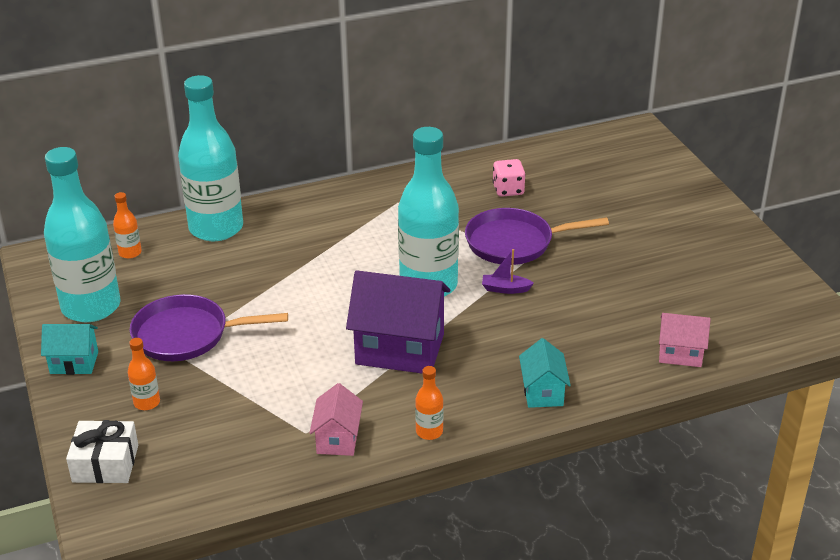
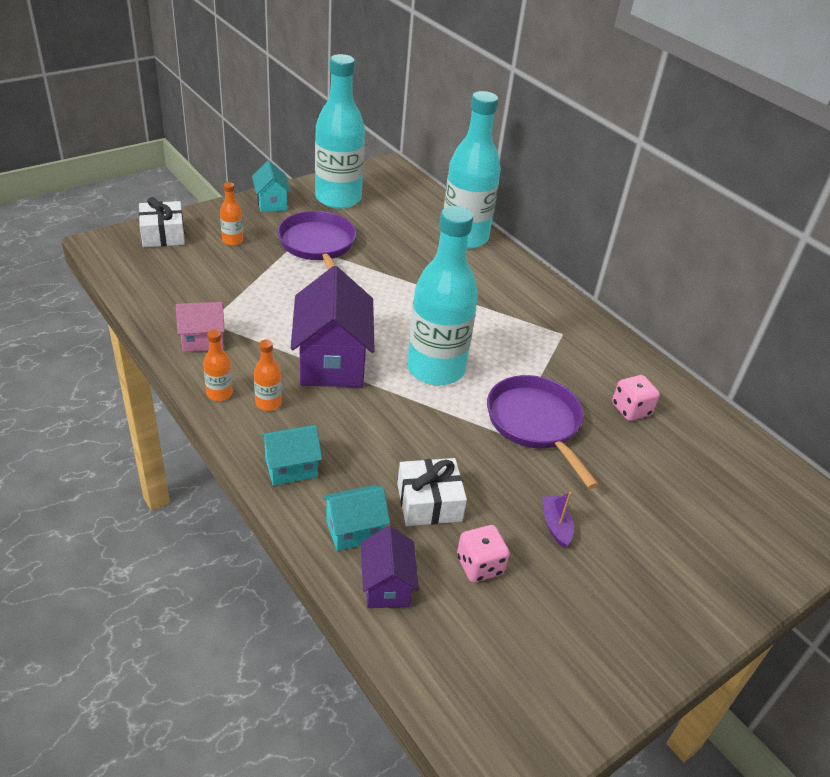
camera: 70 degrees right, 5 degrees up
orange bottle [113,192,142,259] -> orange bottle moved to [254,340,282,411]
purple boat [482,249,534,294] -> purple boat moved to [542,492,574,548]
pink house [659,313,711,367] -> purple house [361,526,419,608]
none -> turquoise house [322,485,390,551]
none -> white gift [397,458,467,526]
none -> pink dice [457,525,509,582]

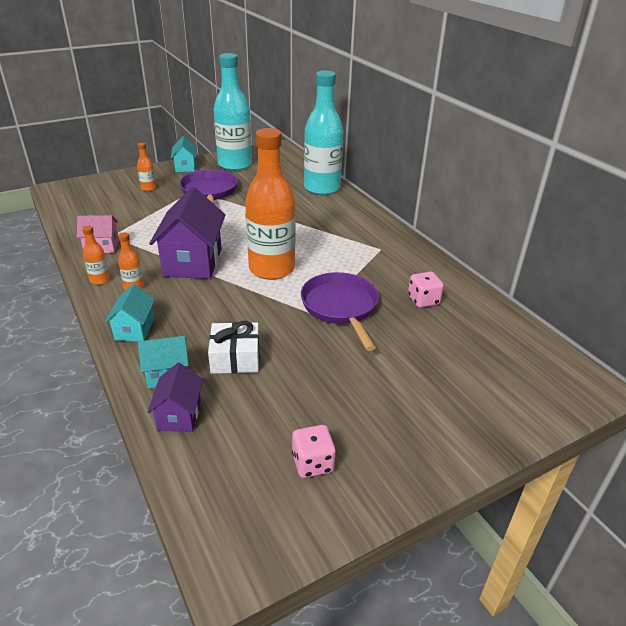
camera: 10 degrees right, 5 degrees down
white gift [139,197,185,247] -> none
turquoise house [261,425,322,486] -> turquoise house turned 75 degrees counterclockwise [105,284,155,342]
turquoise bottle [407,206,478,385] -> orange bottle [245,128,296,280]
pink dice [457,525,509,582] -> pink dice moved to [292,425,336,478]
purple boat [542,492,574,548] -> none

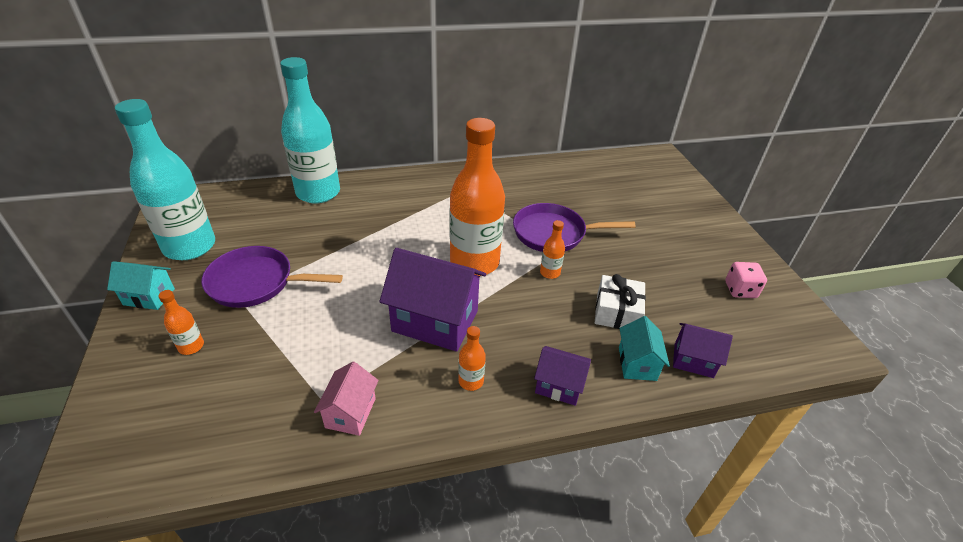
camera: 75 degrees left, 5 degrees up
orange bottle [82,226,110,285] -> orange bottle moved to [540,220,565,279]
turquoise house [105,284,155,342] -> purple house [534,346,591,406]
pink dice [408,272,444,308] -> none

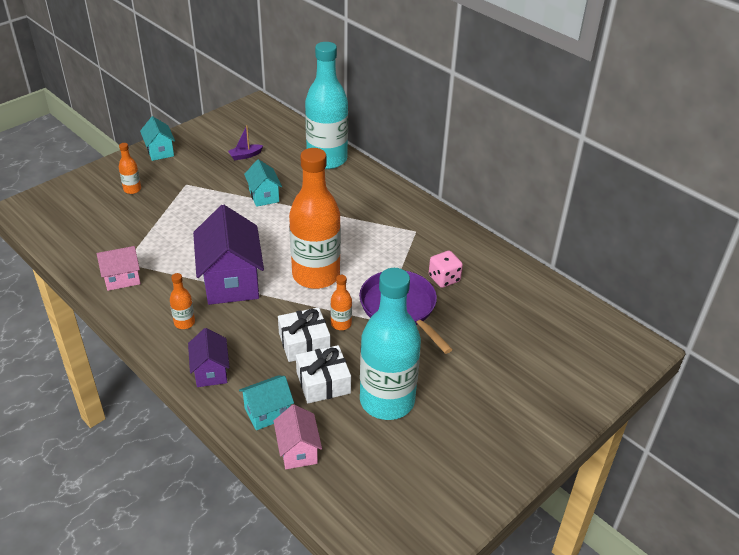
camera: 60 degrees right, 0 degrees up
turquoise bottle [115,99,215,260] -> turquoise bottle moved to [360,268,421,420]
purple pan [201,246,343,308] -> none
purple house [673,323,733,378] -> pink house [274,405,322,469]
pink dice [725,262,767,298] -> pink dice moved to [429,251,463,288]
none -> purple boat [228,125,263,160]
none -> turquoise house [244,159,282,207]
none -> white gift [278,307,330,362]

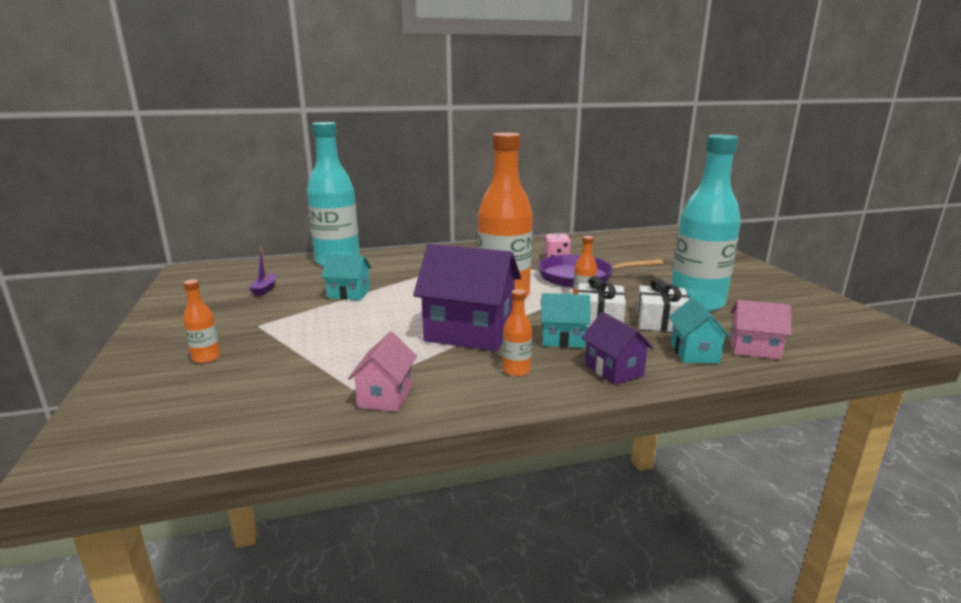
camera: 60 degrees left, 20 degrees down
turquoise house [140,116,175,161] -> turquoise house moved to [541,293,590,348]
purple house [188,328,230,387] -> purple house turned 45 degrees clockwise [581,312,654,385]

